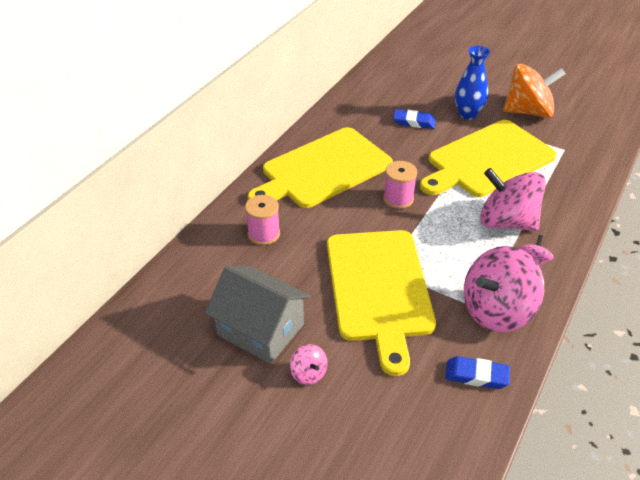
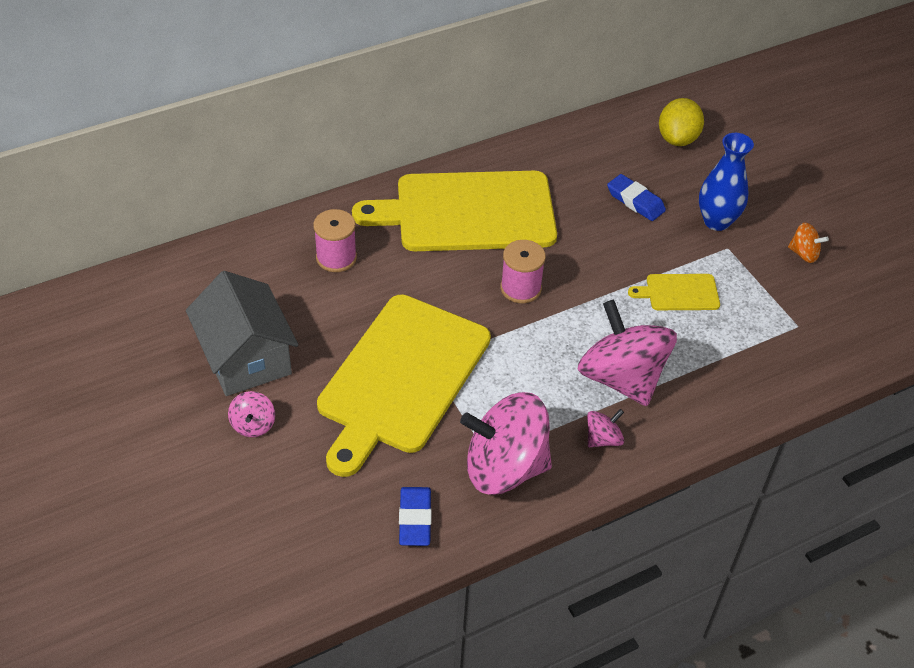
camera: 30 degrees right, 5 degrees up
yellow cutting board [420,120,557,197] -> yellow cutting board [628,274,720,310], size x0.43
blue eraser [445,356,510,389] -> blue eraser turned 45 degrees clockwise [399,487,432,546]
orange spinning top [503,64,565,118] -> orange spinning top [788,223,829,263], size x0.44
none -> yellow lemon [659,98,704,146]

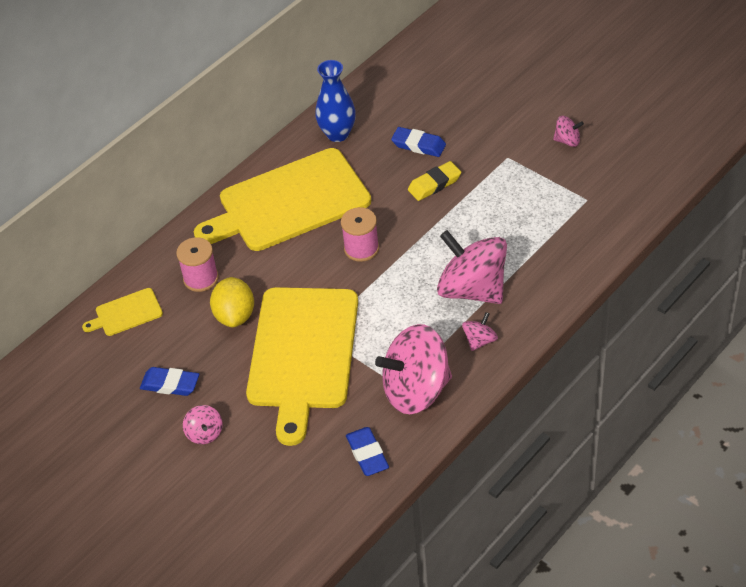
camera: 15 degrees left, 0 degrees up
grey house [186,271,298,396] -> blue eraser [140,367,199,396]
yellow cutting board [628,274,720,310] -> yellow cutting board moved to [82,288,163,336]
yellow lemon [659,98,704,146] -> yellow lemon moved to [210,277,254,327]
blue vase [699,133,754,231] -> blue vase moved to [315,60,356,142]
orange spinning top [788,223,829,263] -> pink spinning top [553,116,584,147]
none -> yellow eraser [408,161,461,201]

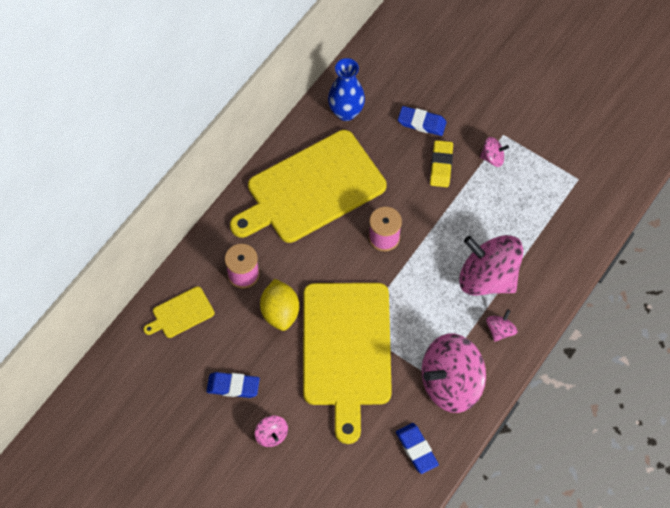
camera: 10 degrees left, 15 degrees up
yellow eraser [408,161,461,201] -> yellow eraser turned 45 degrees counterclockwise [430,140,453,187]
pink spinning top [553,116,584,147] -> pink spinning top moved to [480,137,509,167]

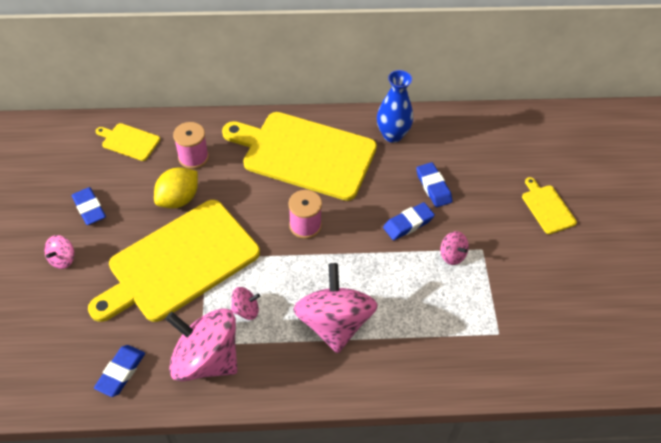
camera: 50 degrees right, 10 degrees down
yellow eraser [430,140,453,187] -> blue eraser [383,202,435,240]
pink spinning top [486,310,518,342] -> pink spinning top moved to [231,287,260,320]
none -> yellow cutting board [522,177,577,234]

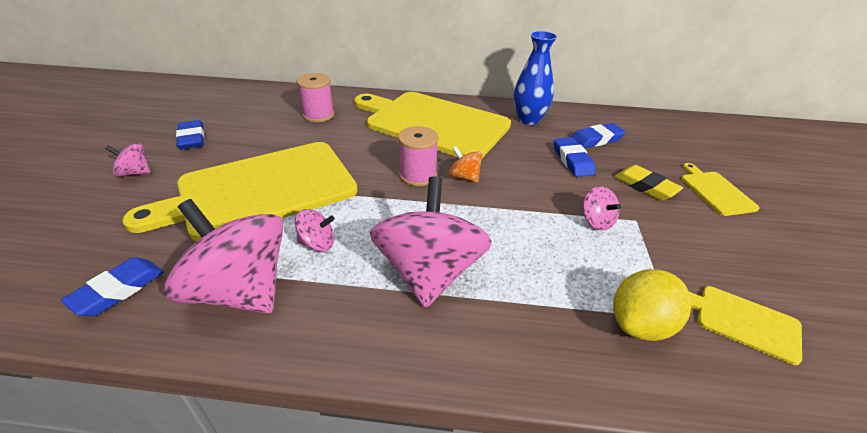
camera: 10 degrees right, 15 degrees down
pink spinning top [44,235,75,269] -> pink spinning top turned 60 degrees clockwise [105,143,150,177]
yellow cutting board [96,123,160,161] -> yellow cutting board moved to [689,286,802,365]
yellow lemon [154,167,198,208] -> yellow lemon moved to [613,269,692,341]
blue eraser [383,202,435,240] -> blue eraser moved to [571,123,626,148]
none -> orange spinning top [449,146,482,183]
none -> yellow eraser [614,165,683,200]

